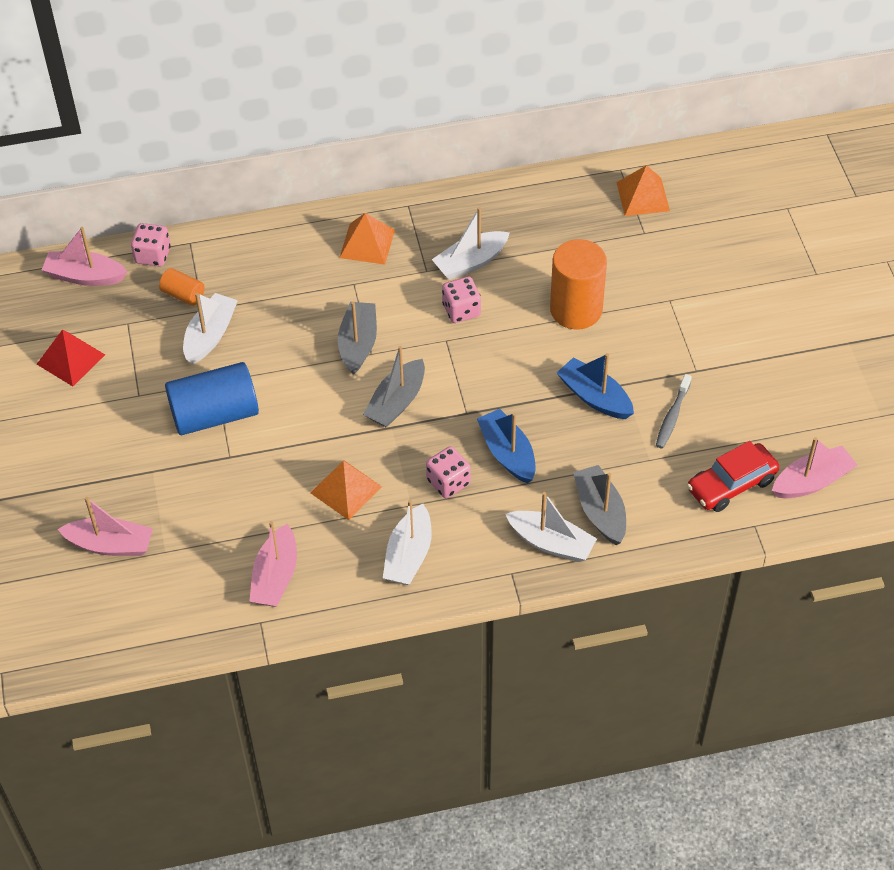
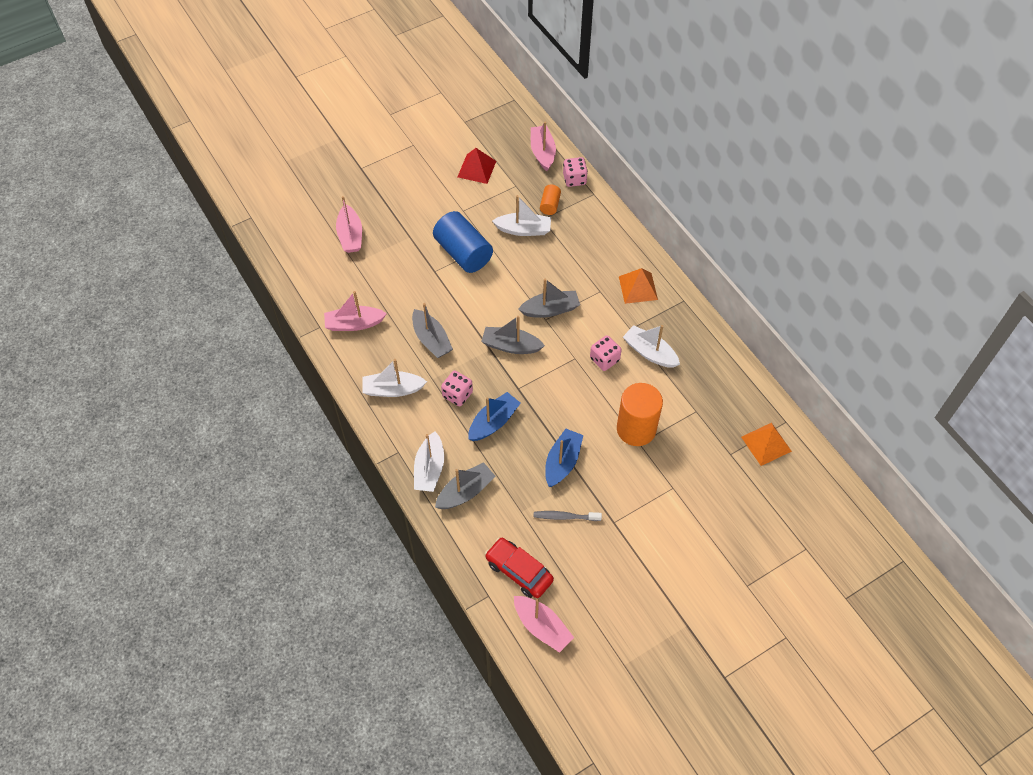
camera: 70 degrees right, 5 degrees up
orange pyramid [310,461,382,520] -> grey boat [412,303,453,358]

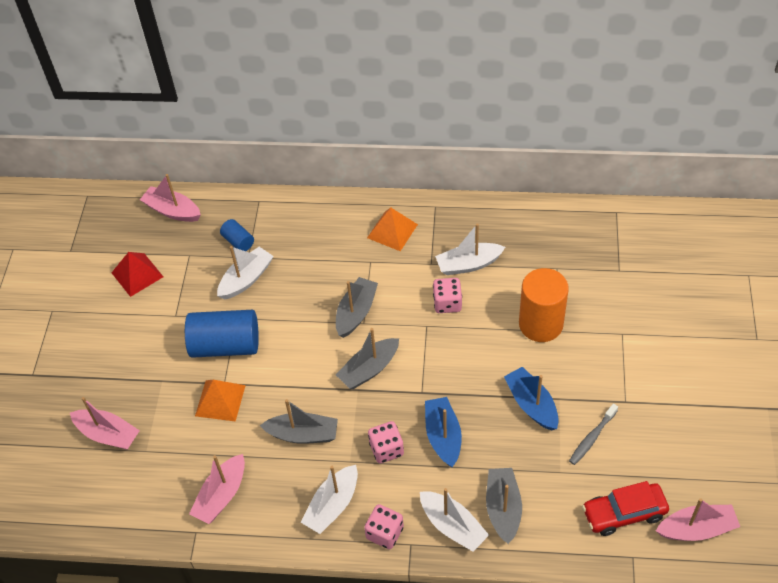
camera: 50 degrees left, 5 degrees down
orange cylinder [540,185,561,215] -> blue cylinder [220,219,254,251]
pink dice [563,157,588,187] -> pink dice moved to [364,504,404,549]
orange pyramid [741,423,792,466] -> orange pyramid moved to [195,380,246,422]

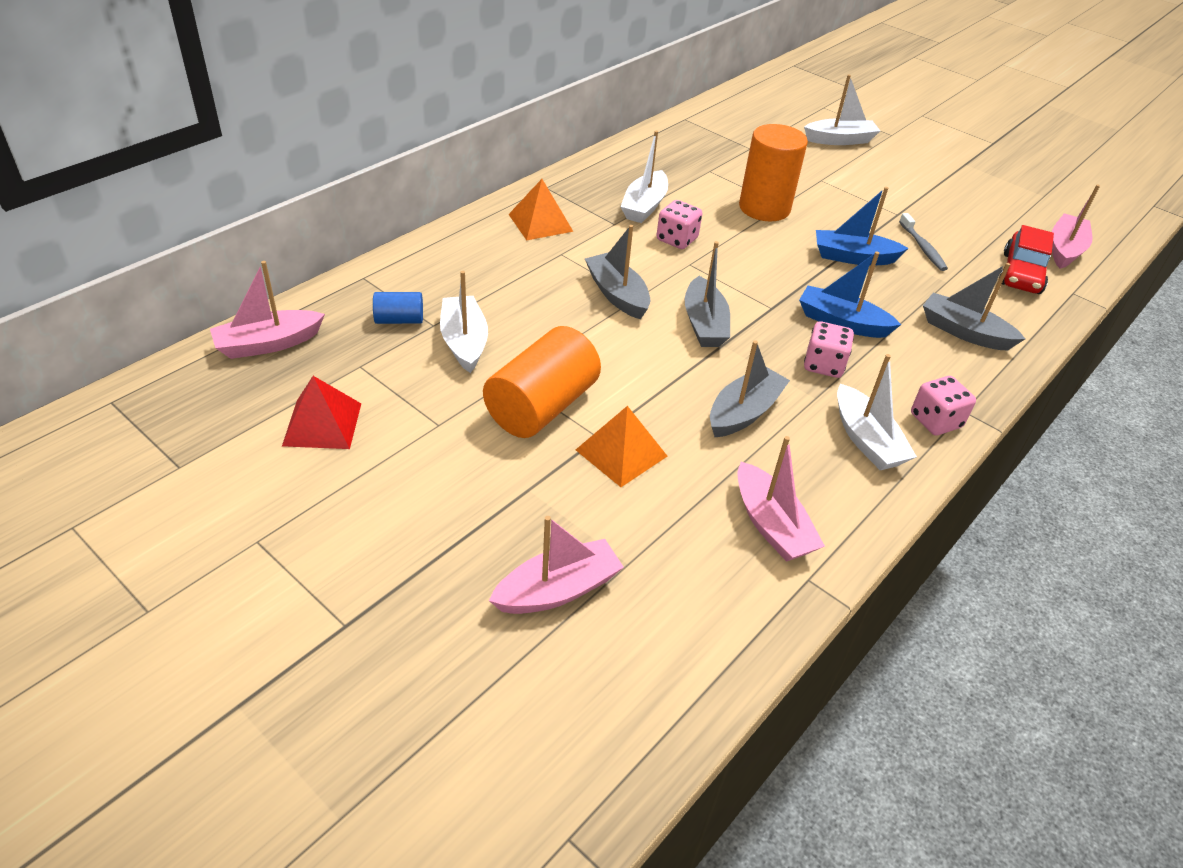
camera: 60 degrees left, 10 degrees down
blue cylinder [185,310,259,358] -> orange cylinder [483,326,601,438]
white boat [420,488,489,552] -> white boat moved to [804,75,880,145]

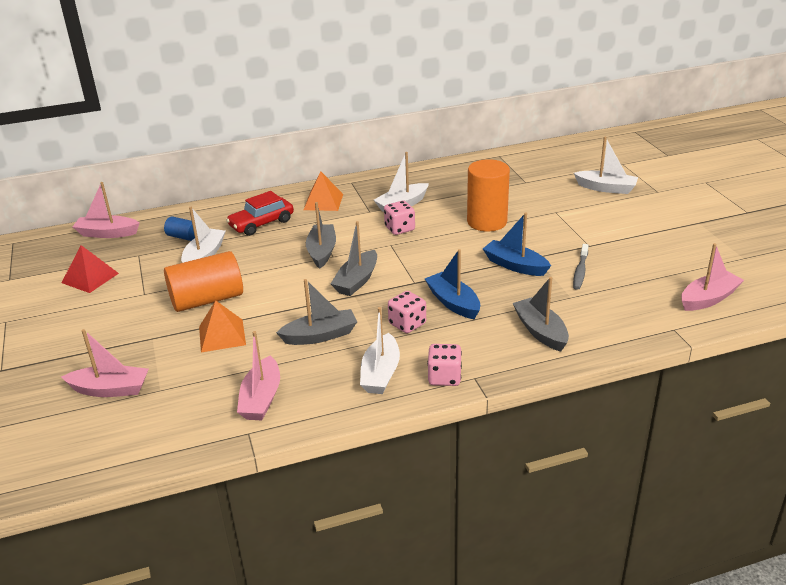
camera: 35 degrees right, 10 degrees down
red car [999,225,1054,294] -> red car moved to [226,191,294,236]

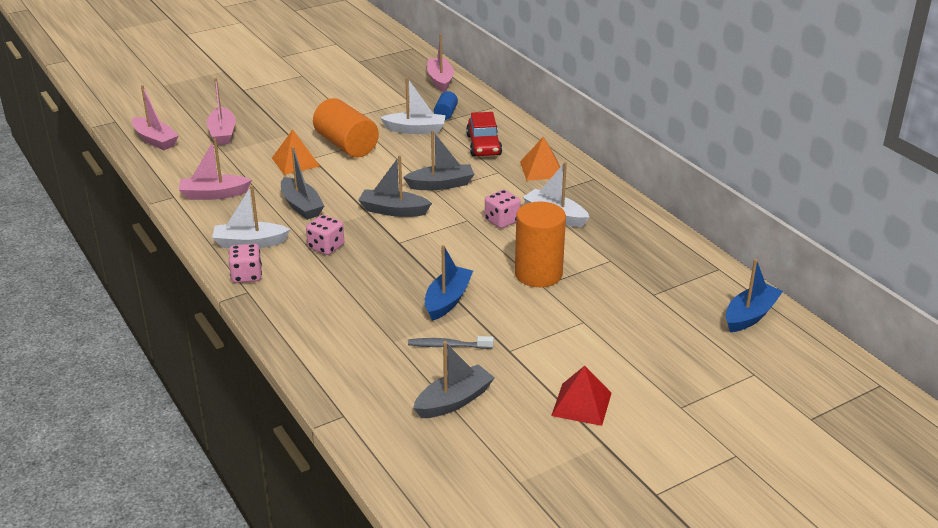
camera: 75 degrees right, 0 degrees up
red pyramid [62,245,119,293] -> red pyramid moved to [551,366,611,426]
red car [226,191,294,236] -> red car turned 135 degrees counterclockwise [466,112,502,156]
blue boat [425,249,480,319] -> blue boat moved to [726,259,783,332]
grey boat [513,277,569,351] -> grey boat moved to [413,341,495,418]
white boat [574,137,638,194] -> none
pink boat [681,243,744,311] -> pink boat moved to [132,85,179,150]

